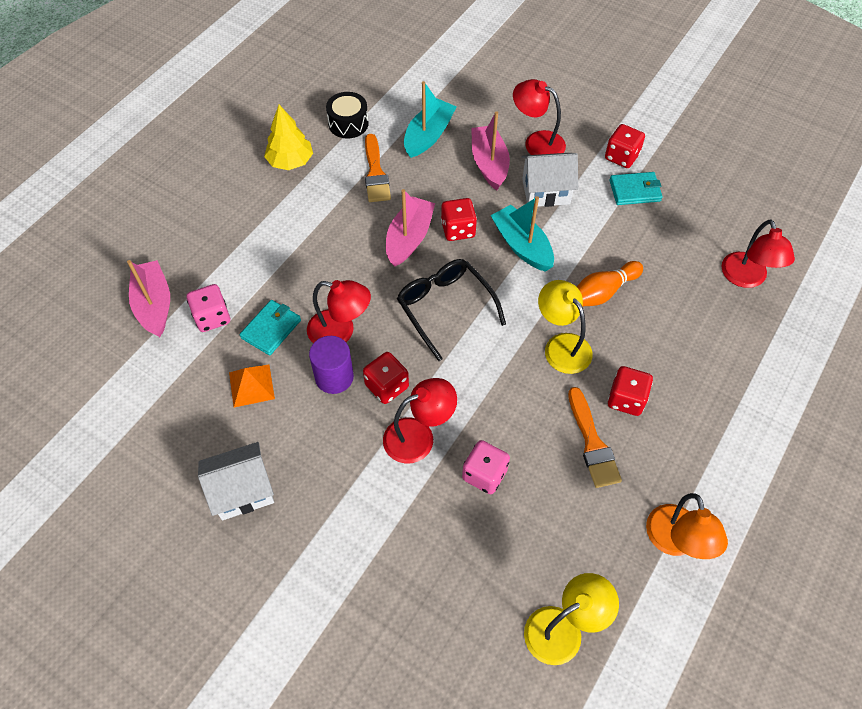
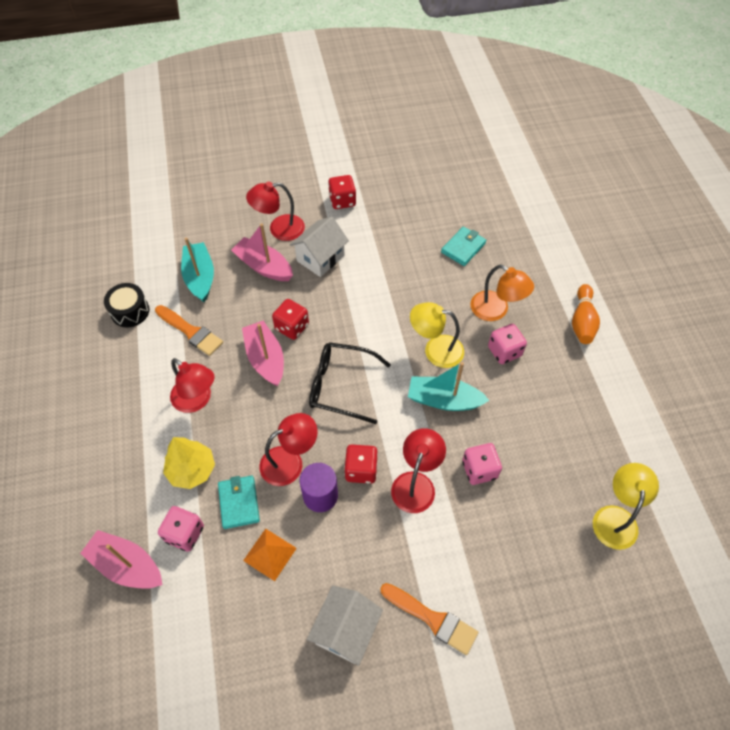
camera: 45 degrees left, 0 degrees up
yellow tree [264,105,313,170] -> yellow tree moved to [163,437,215,489]
turquoise boat [490,196,554,272] -> turquoise boat moved to [408,362,490,411]
orange brush [568,387,622,488] -> orange brush moved to [380,583,478,655]
orange bowling pin [577,261,643,307] -> orange bowling pin moved to [572,284,600,344]
red dice [608,366,653,416] -> pink dice [488,324,527,364]
turquoise wallet [609,172,663,205] -> turquoise wallet moved to [441,226,486,266]
orange lamp [646,493,728,559] -> orange lamp moved to [470,265,534,321]
red lamp [721,219,795,288] -> red lamp moved to [170,358,215,413]

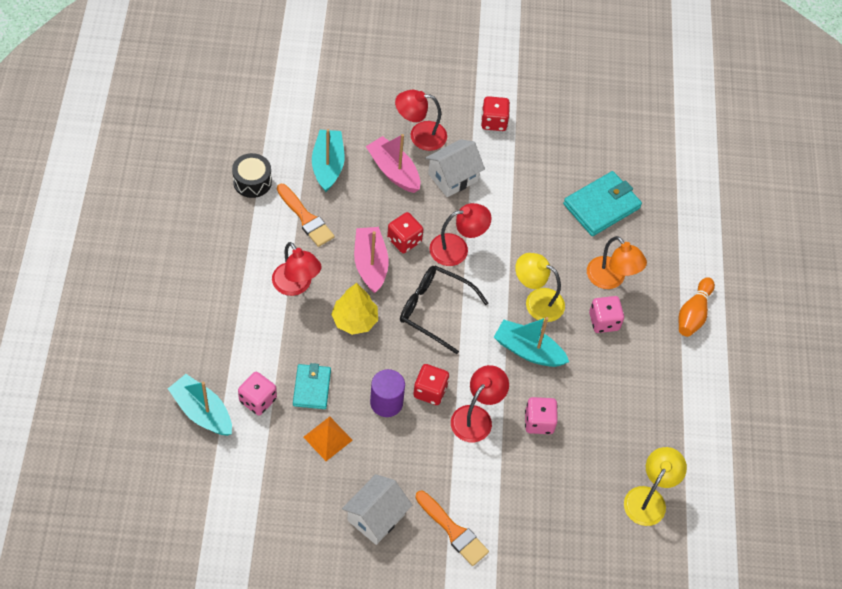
camera: 10 degrees right, 0 degrees up
pink boat [80,530,162,589] -> turquoise boat [168,374,232,436]
yellow tree [163,437,215,489] -> yellow tree moved to [331,283,378,335]
red lamp [259,413,318,486] -> red lamp moved to [429,203,492,266]
turquoise wallet [441,226,486,266] -> turquoise wallet [563,171,642,236], size x1.56

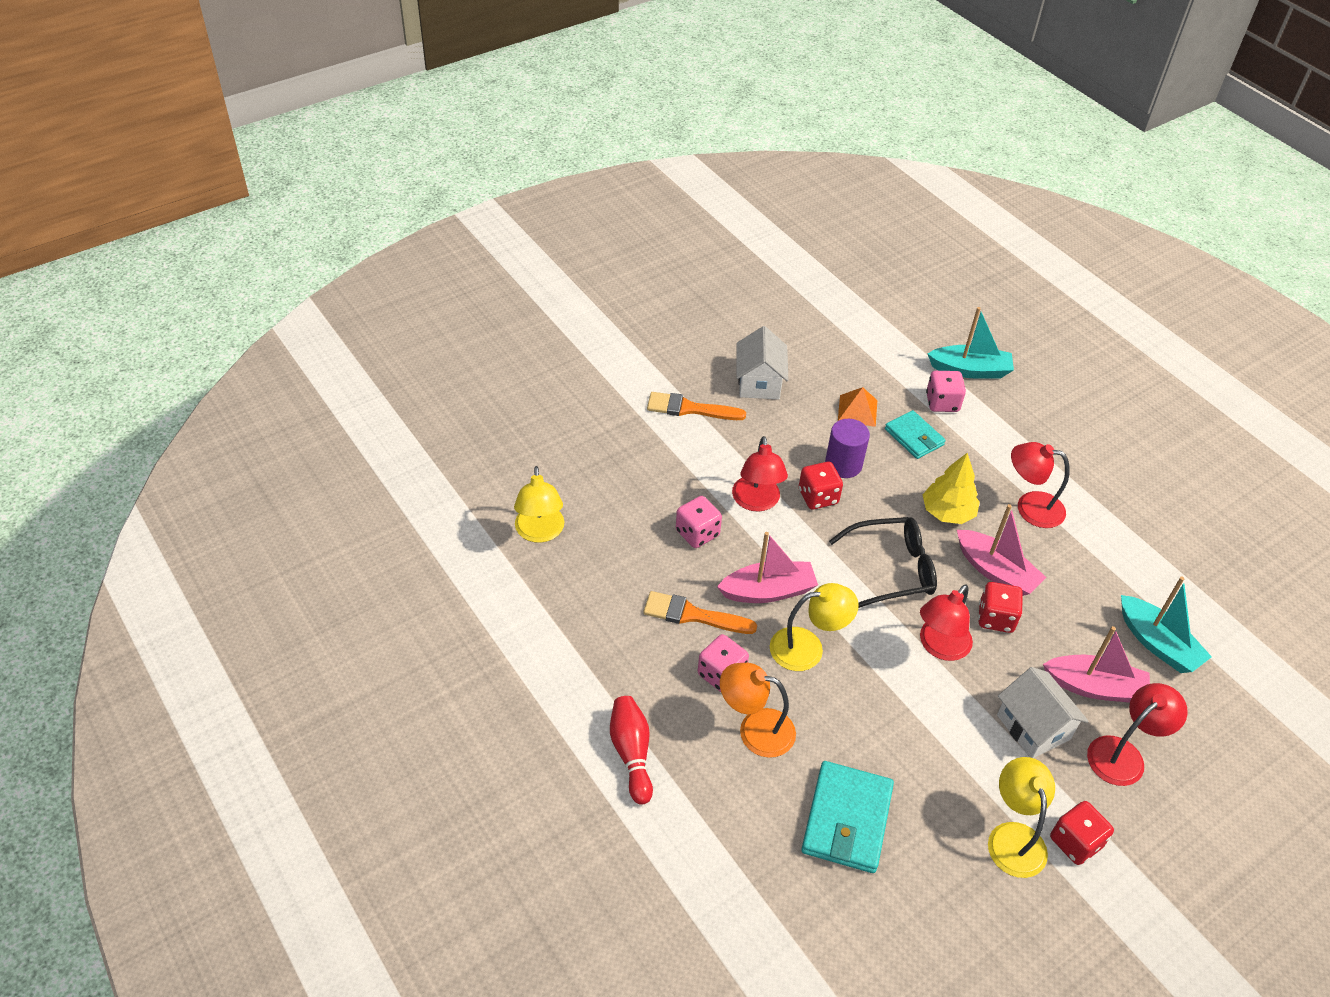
camera: 145 degrees right, 10 degrees down
black drum [232,153,272,198] -> none
orange brush [277,184,335,247] -> orange brush moved to [643,591,757,634]
white house [425,139,485,197] -> white house turned 45 degrees counterclockwise [997,667,1089,758]
turquoise boat [494,317,569,367] -> pink boat [717,532,818,603]
orange bowling pin [679,277,715,337] -> red bowling pin [610,696,653,804]
none -> yellow lamp [988,757,1055,878]

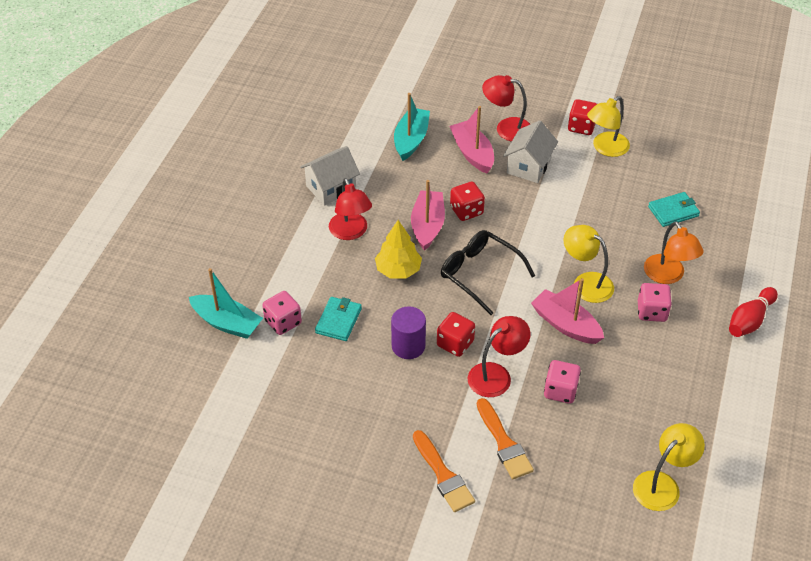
camera: 125 degrees left, 0 degrees up
orange brush [643,591,757,634] -> orange brush moved to [477,398,534,479]
white house [736,326,788,399] -> white house moved to [300,146,360,206]
turquoise wallet [801,761,894,873] -> turquoise wallet [648,192,700,227], size x0.64
orange pyramid [838,387,877,427] -> none
red lamp [920,584,973,661] -> none
turquoise boat [928,307,1014,379] -> turquoise boat turned 150 degrees clockwise [189,268,263,339]

